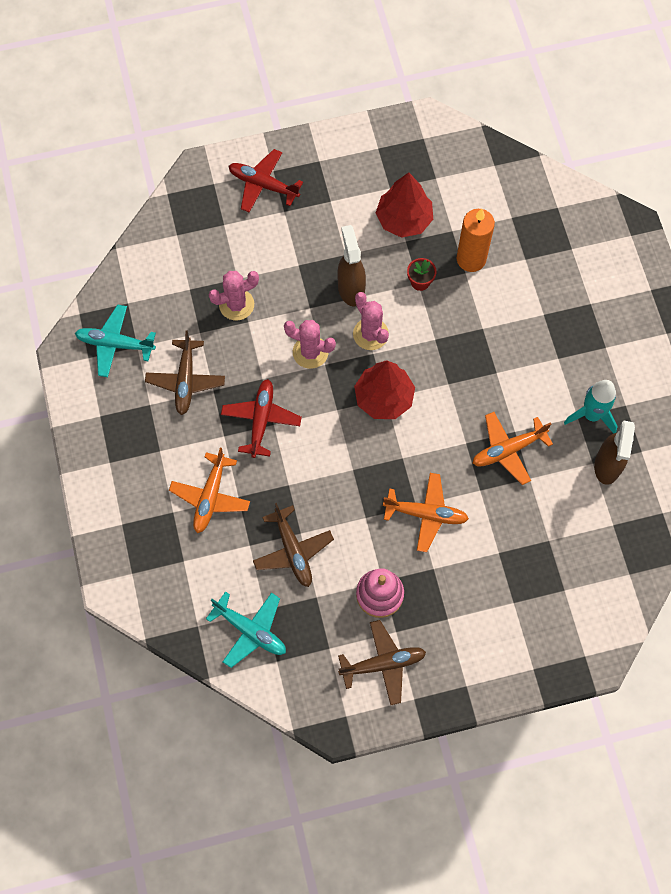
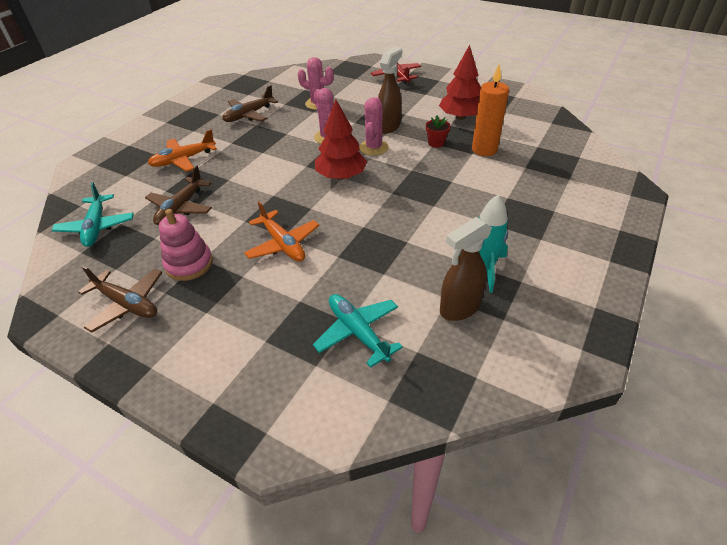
camera: 45 degrees right, 25 degrees down
turquoise plane [75,304,156,377] -> turquoise plane moved to [313,294,403,368]
red plane [221,379,302,458] -> none
orange plane [472,412,553,485] -> none

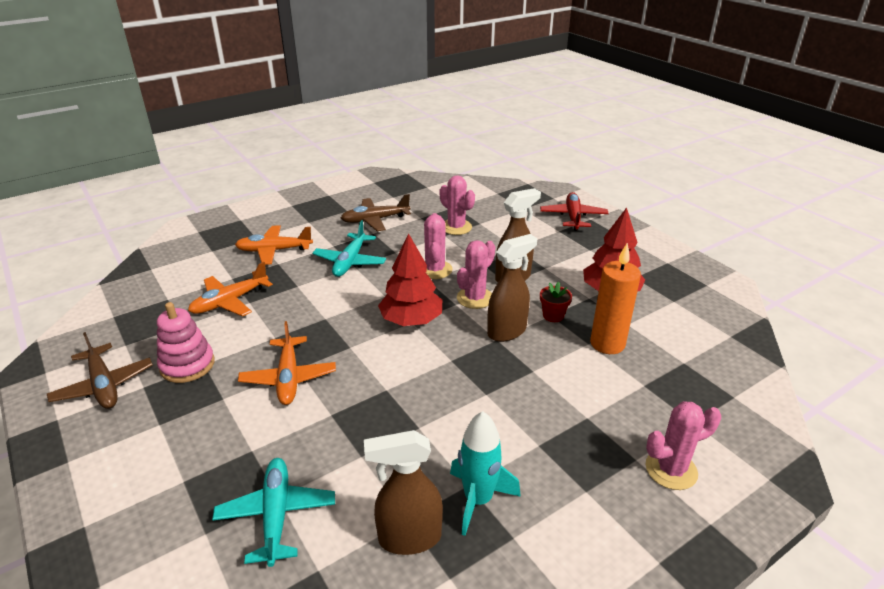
camera: 25 degrees right, 10 degrees down
turquoise plane [52,182,134,247] -> turquoise plane moved to [312,220,386,277]
brown plane [145,165,212,225] -> orange plane [188,262,273,316]
none -> brown spray bottle [487,234,538,342]
none -> pink cactus [645,401,721,490]

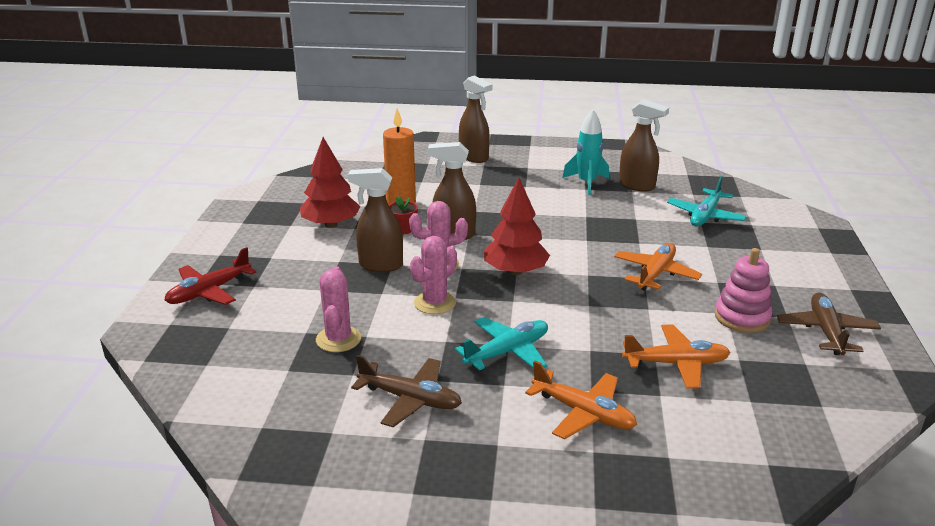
camera: 140 degrees left, 5 degrees down
pink cactus [645,401,721,490] -> brown spray bottle [459,75,492,163]

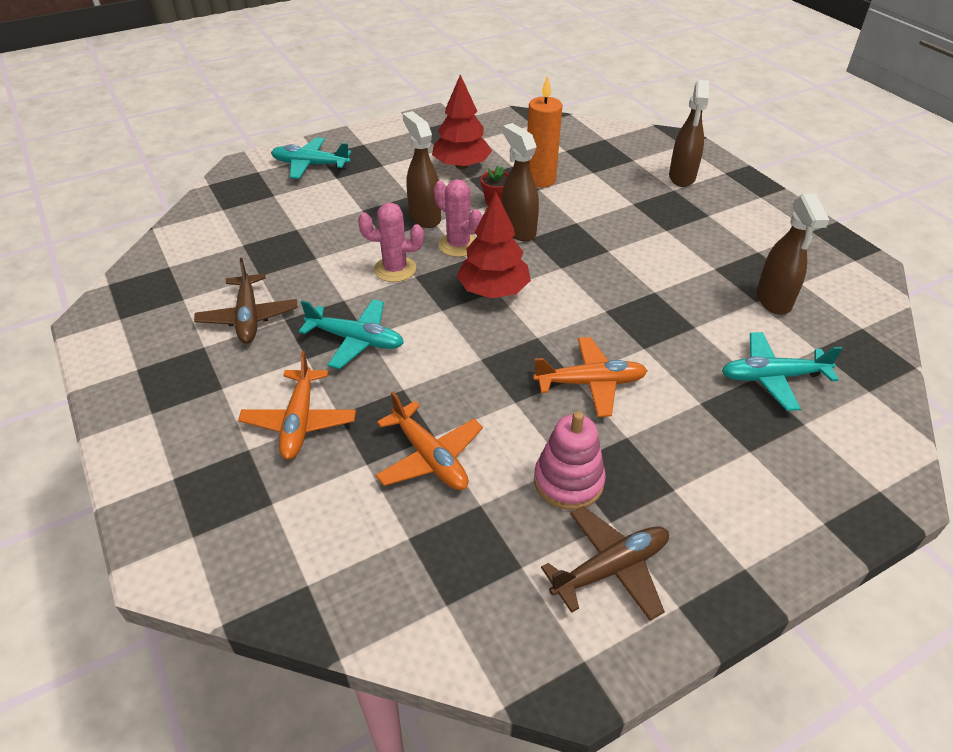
camera: 55 degrees right, 15 degrees up
red plane [164,247,257,305] -> turquoise plane [271,137,351,179]
pink cactus [316,266,361,352] -> none
turquoise rocket [562,109,609,195] -> none

